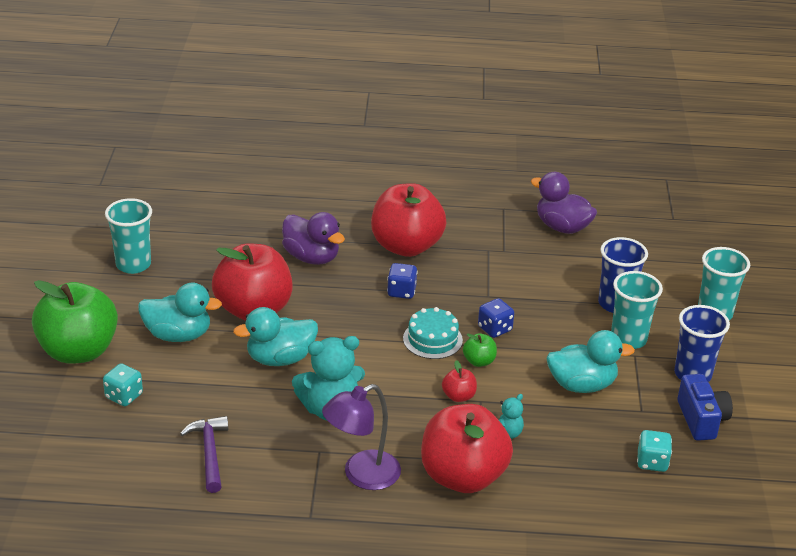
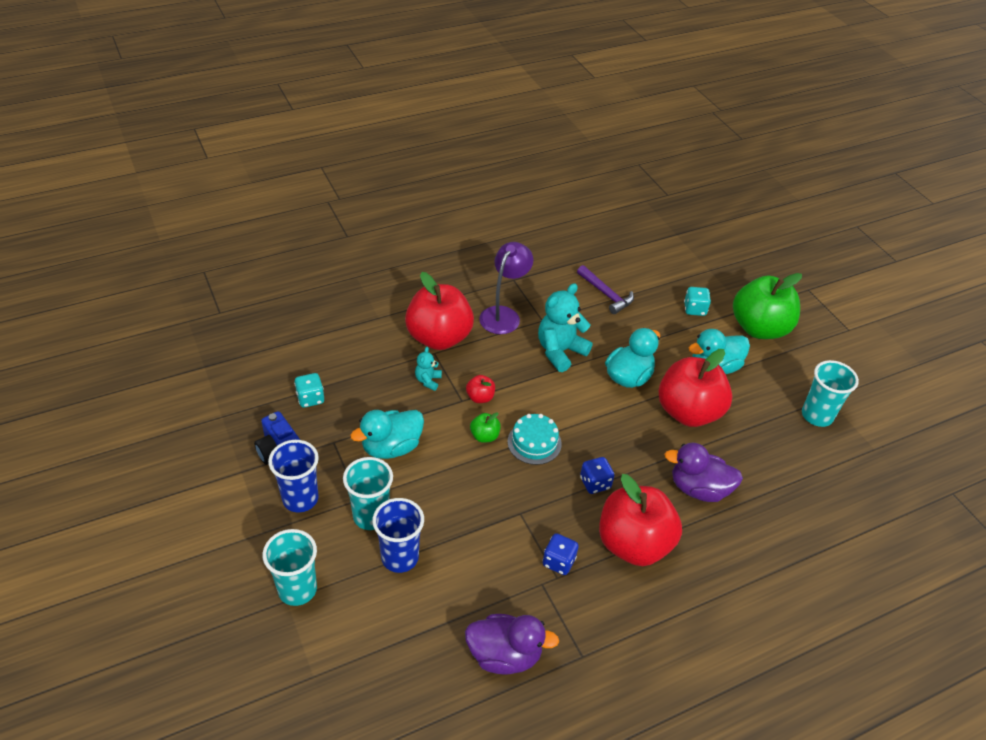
camera: 150 degrees right, 10 degrees up
blue dice [478,298,514,338] -> blue dice moved to [543,533,579,575]

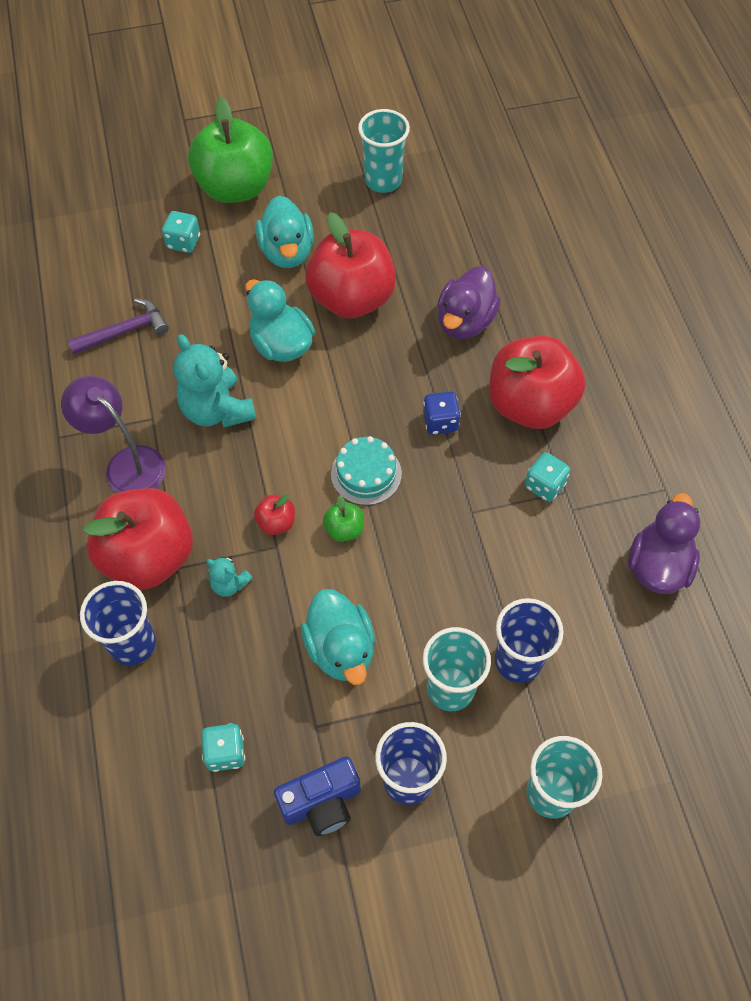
camera: 75 degrees left, 15 degrees up
blue dice [543,533,579,575] -> turquoise dice [525,452,570,502]
none -> blue cup [80,581,156,665]

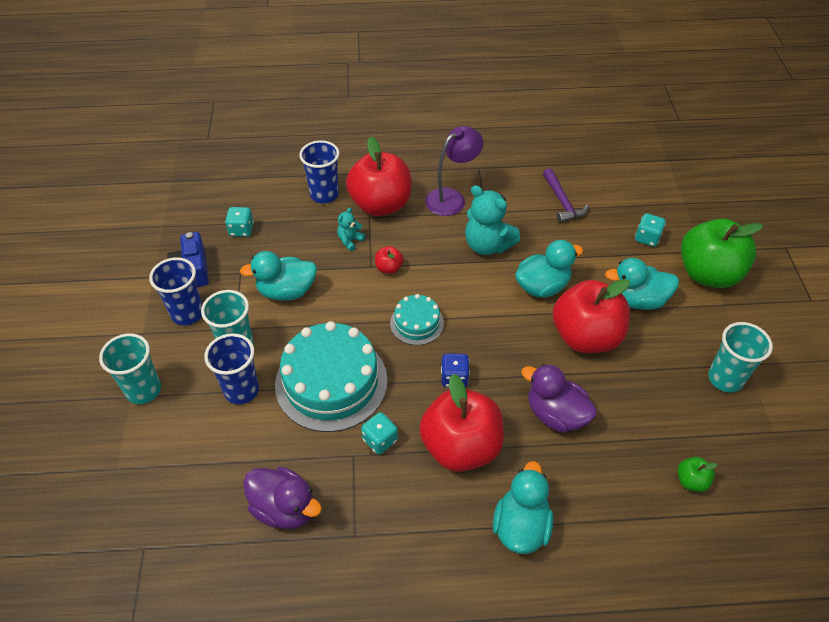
camera: 100 degrees right, 10 degrees down
turquoise teddy bear [174,334,256,428] -> turquoise teddy bear turned 120 degrees counterclockwise [465,185,520,255]
green apple [323,495,364,542] -> green apple moved to [677,457,717,492]
none -> turquoise cake [275,321,387,432]
none -> turquoise duck [493,461,553,554]

